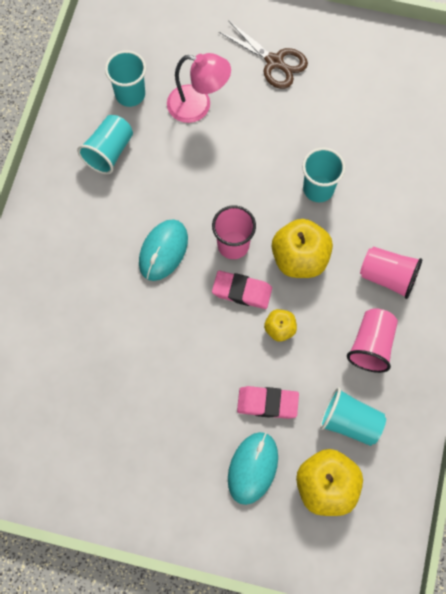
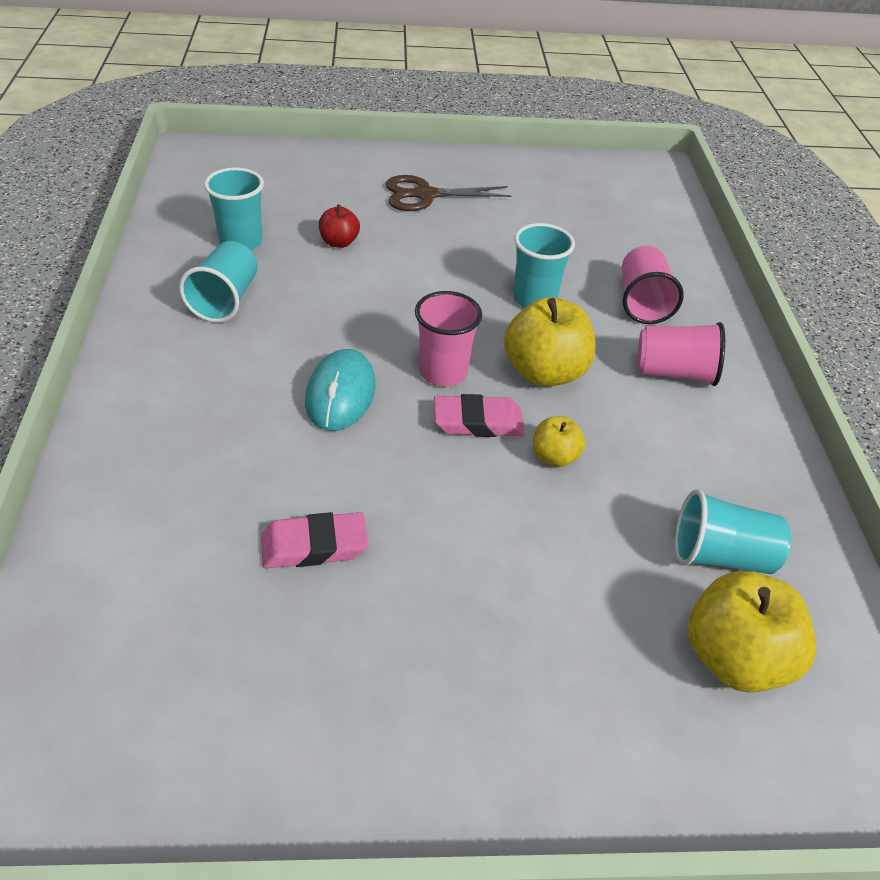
camera: 20 degrees left, 25 degrees down
pink lamp [167,53,231,123] -> red apple [319,205,360,248]
brown scissors [219,21,308,89] -> brown scissors turned 150 degrees clockwise [386,175,511,211]
turquoise mouse [228,432,278,505] -> none
pink eraser [237,386,299,419] -> pink eraser moved to [261,512,368,568]
pink cup [347,308,398,373] -> pink cup moved to [622,246,684,324]

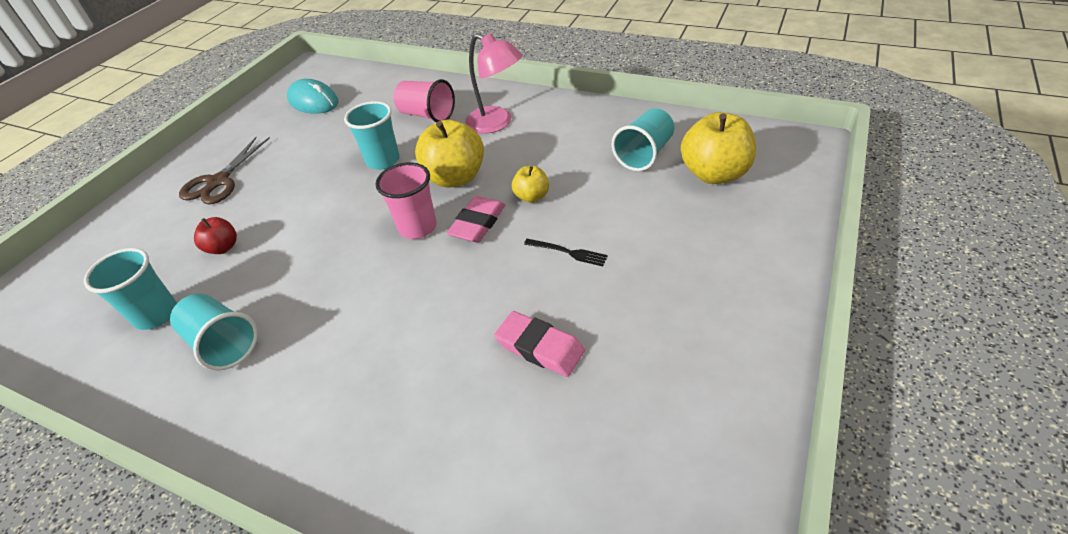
camera: 55 degrees left, 0 degrees up
pink eraser [261,512,368,568] -> pink eraser turned 75 degrees counterclockwise [494,311,585,377]
turquoise mouse [305,349,376,431] -> turquoise mouse moved to [287,79,339,114]
pink cup [637,322,725,386] -> pink lamp [465,33,523,134]
none -> black fork [524,239,608,266]

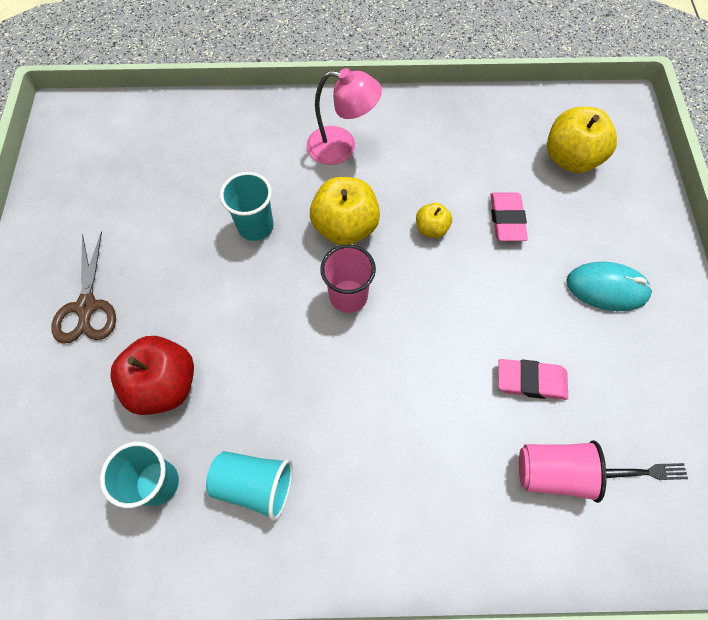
camera: 30 degrees left, 20 degrees up
red apple [194,217,237,254] -> red apple [110,336,194,415], size x1.89
turquoise mouse [287,79,339,114] -> turquoise mouse moved to [566,262,653,311]
pink cup [394,79,455,122] -> pink cup moved to [519,441,607,503]
pink eraser [447,196,505,243] -> pink eraser moved to [490,192,528,241]
black fork [524,239,608,266] -> black fork moved to [606,463,688,480]
turquoise cup [612,108,674,171] -> none

